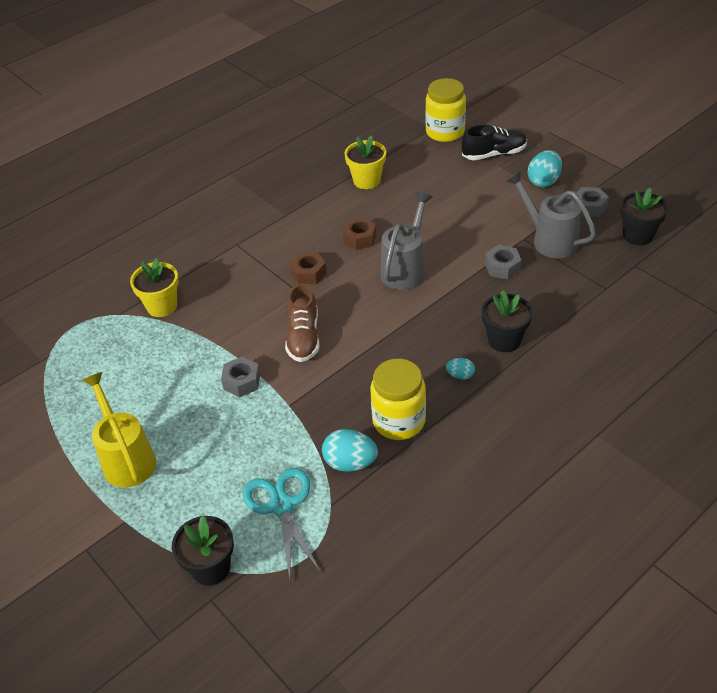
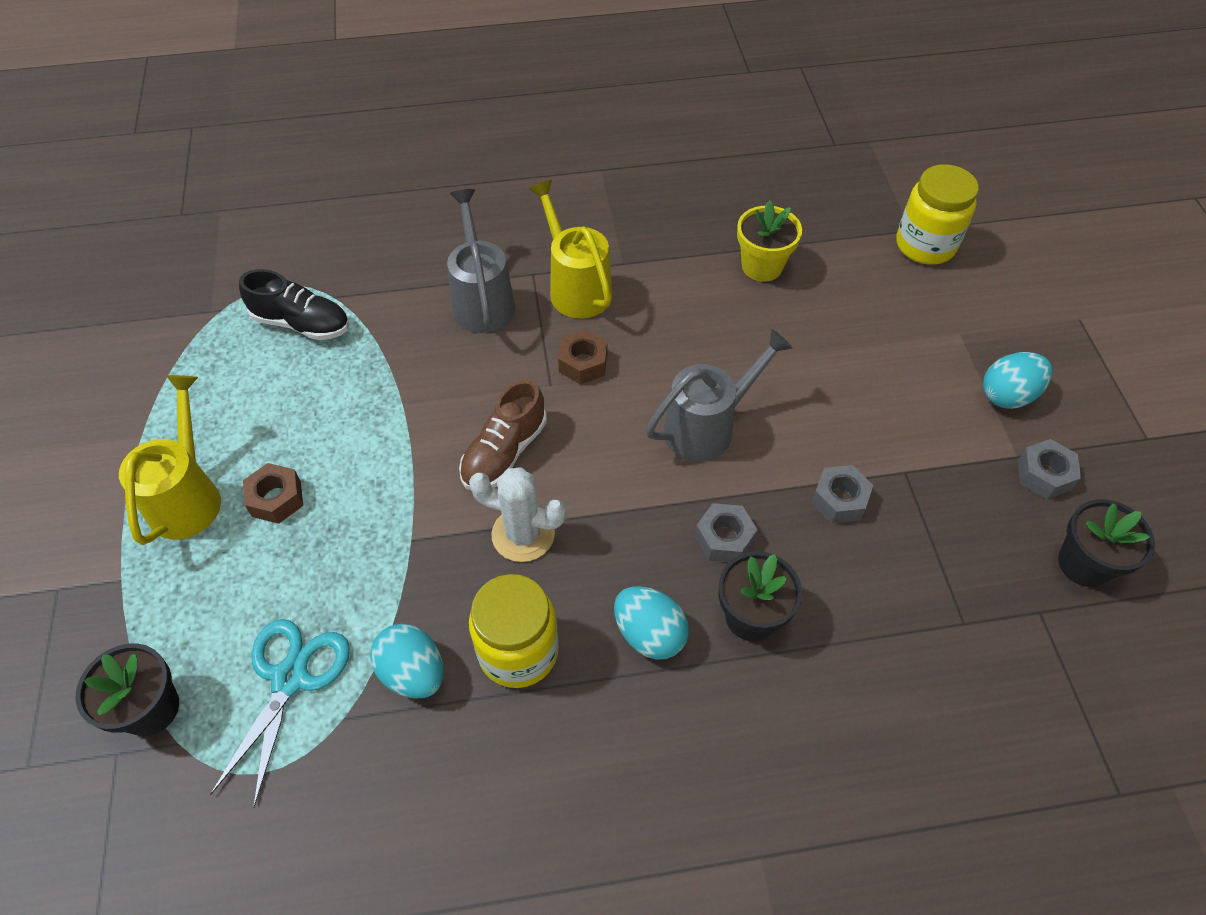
camera: 30 degrees right, 10 degrees up
yellow flower pot [130,258,179,317] -> none
grey nut [221,357,260,397] -> grey nut moved to [695,503,758,562]
brown nut [343,217,376,250] -> brown nut moved to [243,463,303,524]
turquoise egg [446,358,475,380] -> turquoise egg [614,586,689,660], size x1.81
black shoe [461,125,527,160] -> black shoe moved to [239,269,349,340]
grey watering can [507,171,596,258] -> grey watering can moved to [447,189,515,333]
none -> white cactus [469,467,566,562]
none -> yellow watering can [529,179,612,319]

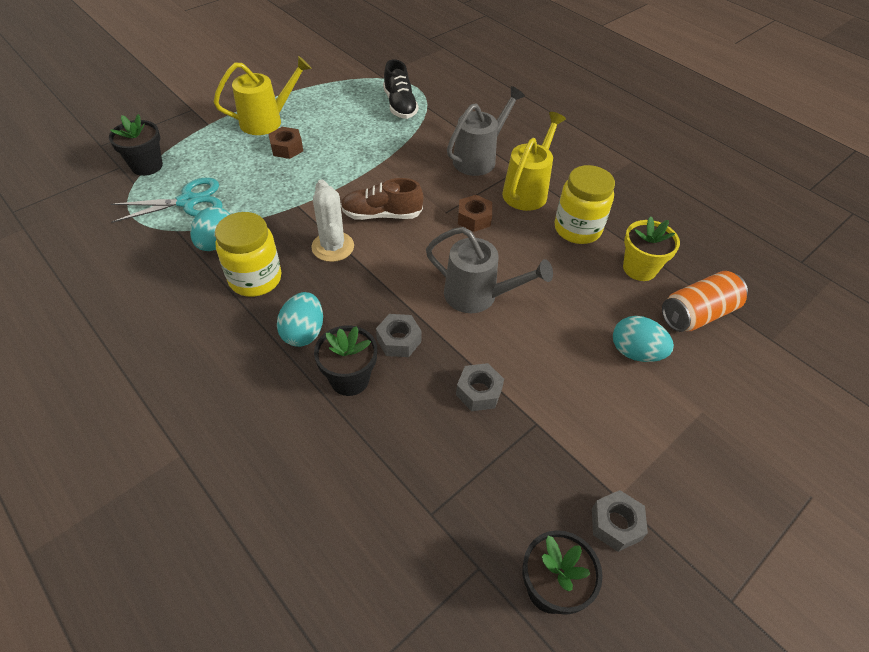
camera: 55 degrees right, 5 degrees down
yellow jar [896,164,979,265] -> yellow jar moved to [555,165,615,244]
turquoise egg [983,352,1053,409] -> turquoise egg moved to [613,316,674,362]
none -> orange can [662,271,748,332]

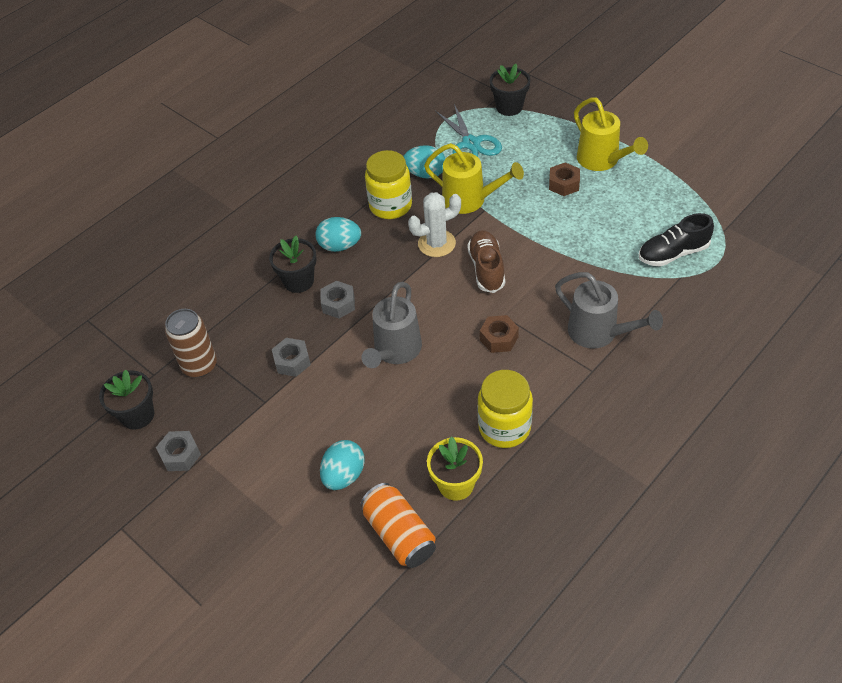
camera: 90 degrees right, 0 degrees up
yellow watering can [502,112,566,211] -> yellow watering can moved to [424,143,524,214]
none -> brown can [165,309,217,377]

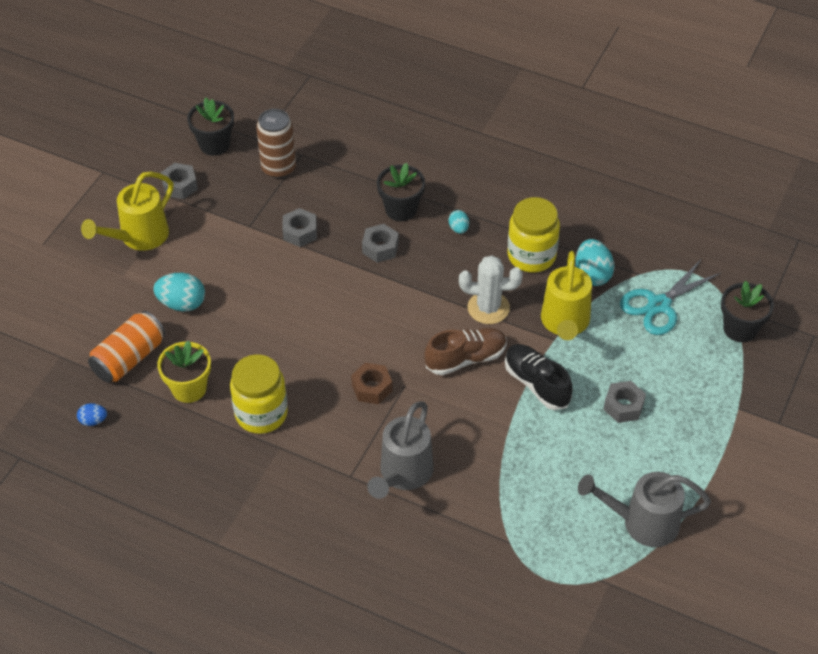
camera: 70 degrees right, 0 degrees up
turquoise egg [315,217,361,252] -> turquoise egg [449,210,469,234], size x0.55
grey watering can [362,282,422,368] -> grey watering can moved to [578,472,711,547]
white cactus [408,192,461,257] -> white cactus turned 45 degrees counterclockwise [459,255,523,324]
brown nut [549,163,580,196] -> grey nut [603,381,646,423]
yellow watering can [574,98,648,171] -> yellow watering can moved to [81,171,173,251]
black shoe [639,213,714,266] -> black shoe moved to [505,344,573,410]
none -> blue egg [77,403,107,426]

